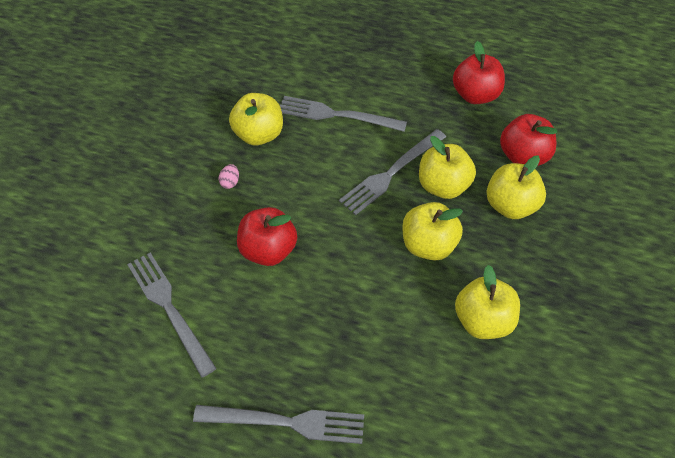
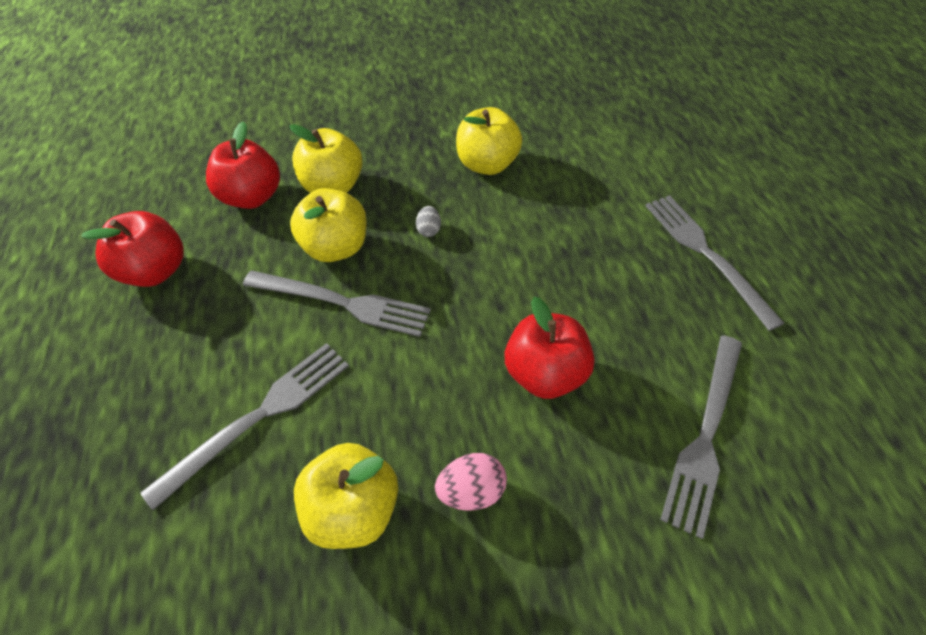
camera: 120 degrees left, 0 degrees up
pink egg [219,164,239,189] -> pink egg [435,453,507,511], size x1.56
grey fork [280,96,407,132] -> grey fork turned 120 degrees counterclockwise [140,343,349,510]
yellow apple [402,202,463,260] -> grey egg [416,206,441,237]

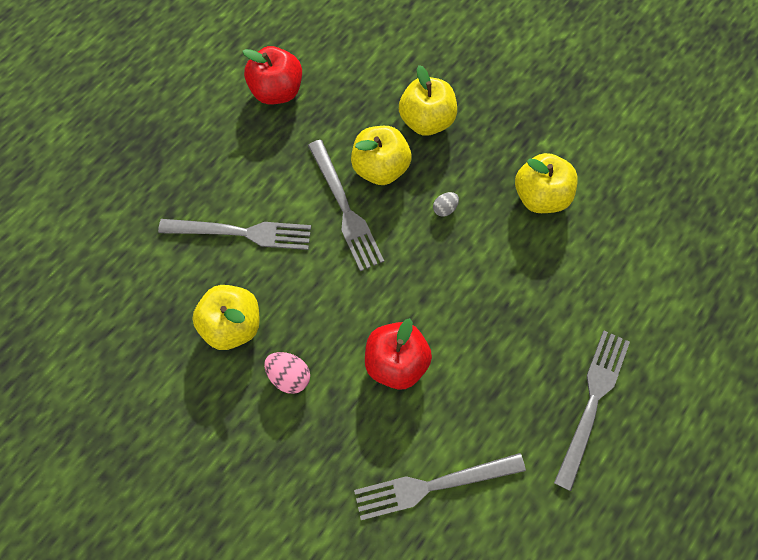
camera: 50 degrees right, 15 degrees up
red apple [206,122,280,209] -> none

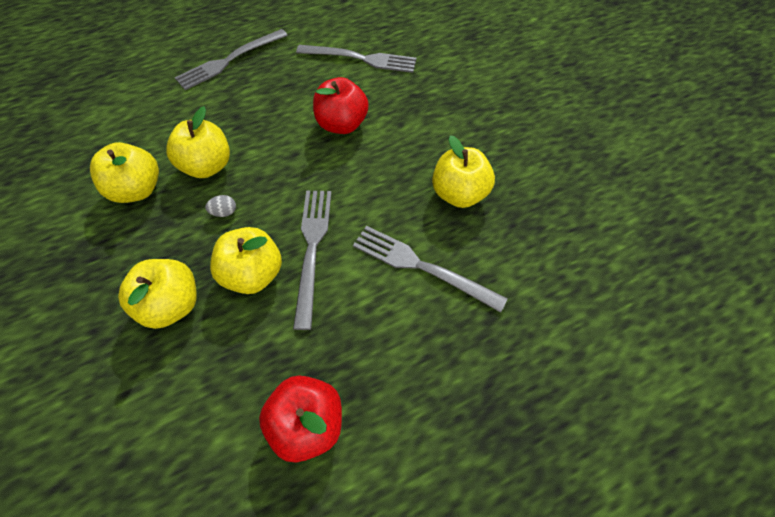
camera: 155 degrees left, 10 degrees down
pink egg [264,352,310,394] -> none
none -> yellow apple [166,106,230,178]

